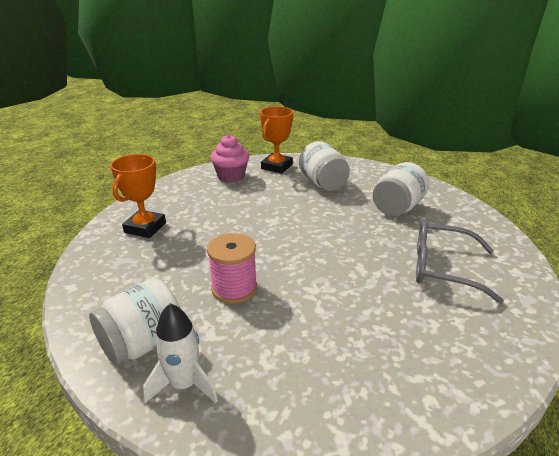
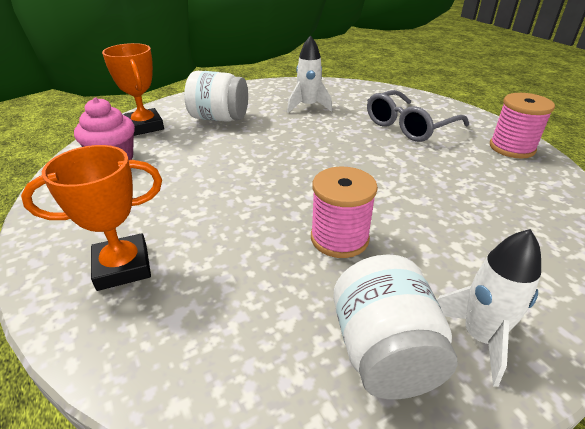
camera: 55 degrees left, 5 degrees up
orange trophy [110,154,166,238] -> orange trophy turned 75 degrees counterclockwise [21,145,162,291]
white jar [373,162,429,216] -> white rocket [287,35,332,113]
none -> pink spool [490,93,555,158]

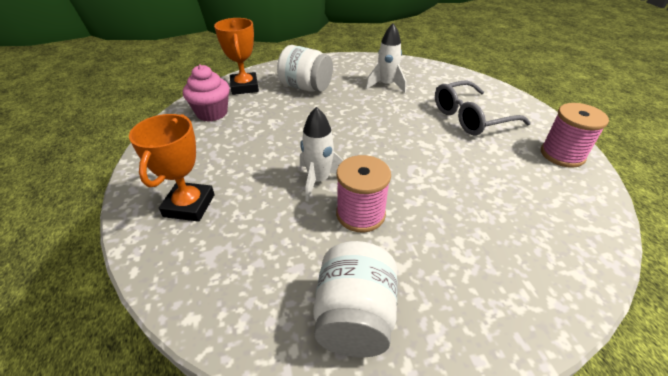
camera: 15 degrees right, 5 degrees up
orange trophy [21,145,162,291] -> orange trophy turned 75 degrees counterclockwise [129,114,215,222]
white rocket [437,229,541,387] -> white rocket moved to [300,107,344,202]

